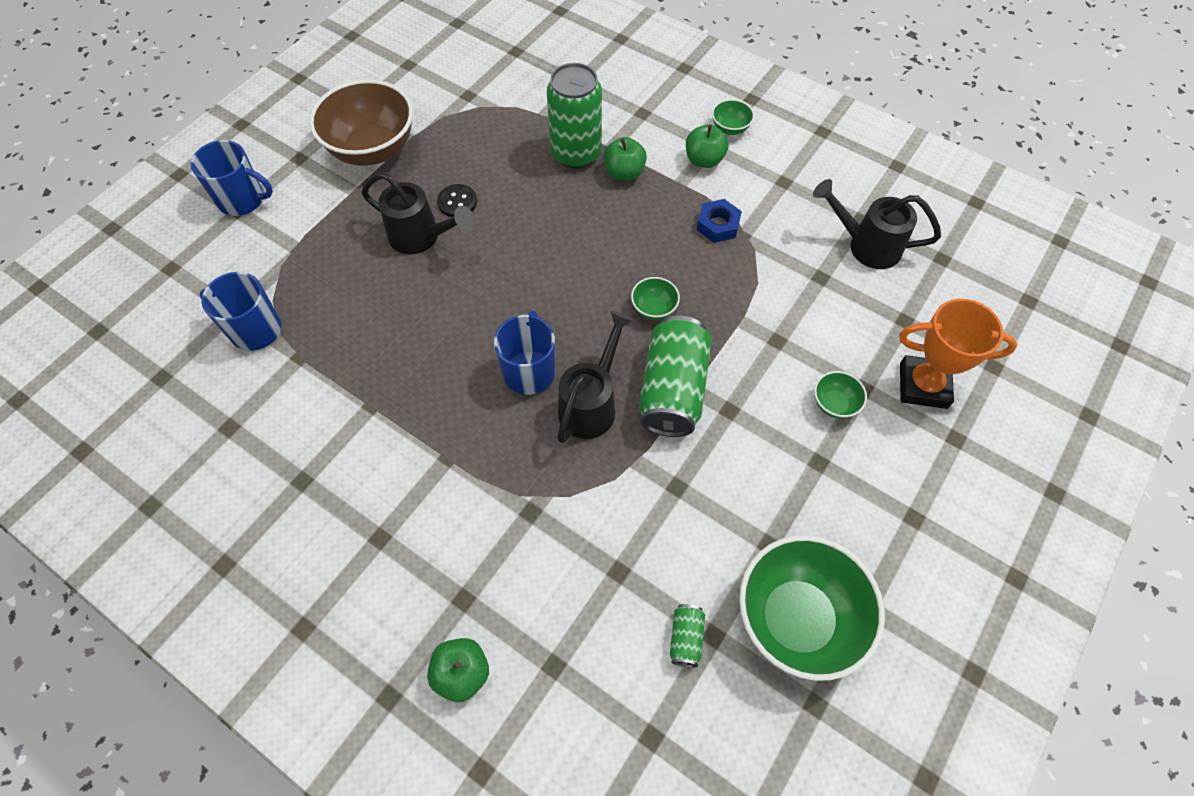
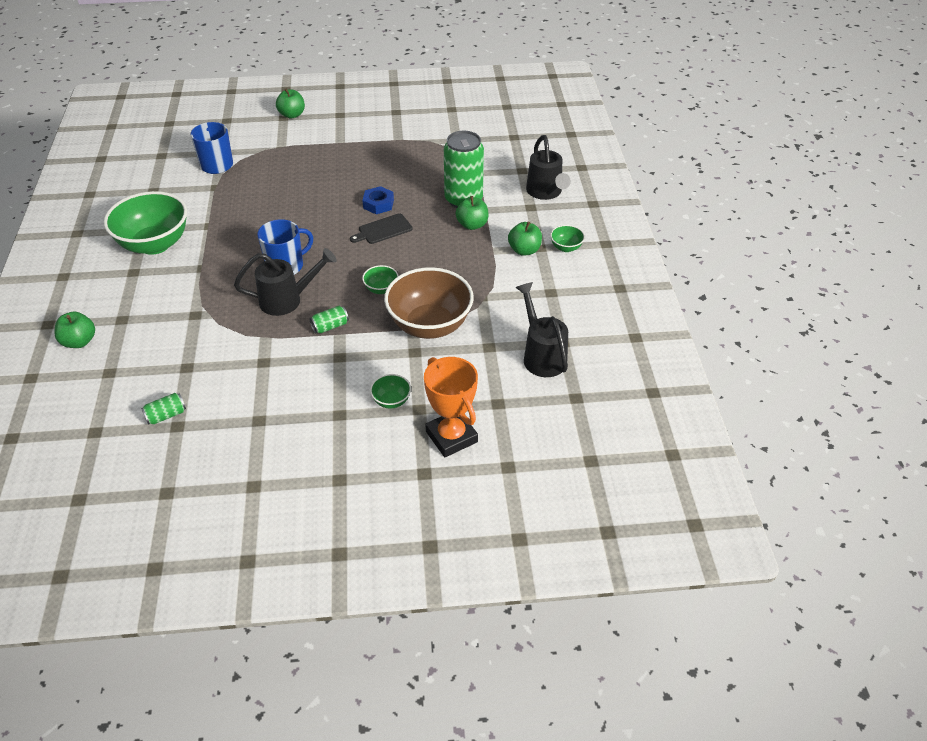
camera: 50 degrees right, 15 degrees down
blue mug [191,140,273,216] -> green apple [276,89,305,119]
brown bowl [309,79,413,166] -> brown bowl moved to [384,267,474,339]
black watering can [362,172,474,254] -> black watering can moved to [526,135,571,200]
black button [437,184,477,217] -> none
green can [638,315,712,437] -> green can [309,306,349,334], size x0.44
blue nut [697,199,742,243] -> blue nut moved to [362,186,394,214]
green bowl [739,535,885,681] -> green bowl moved to [104,191,187,255]
none -> black cutting board [350,213,413,244]

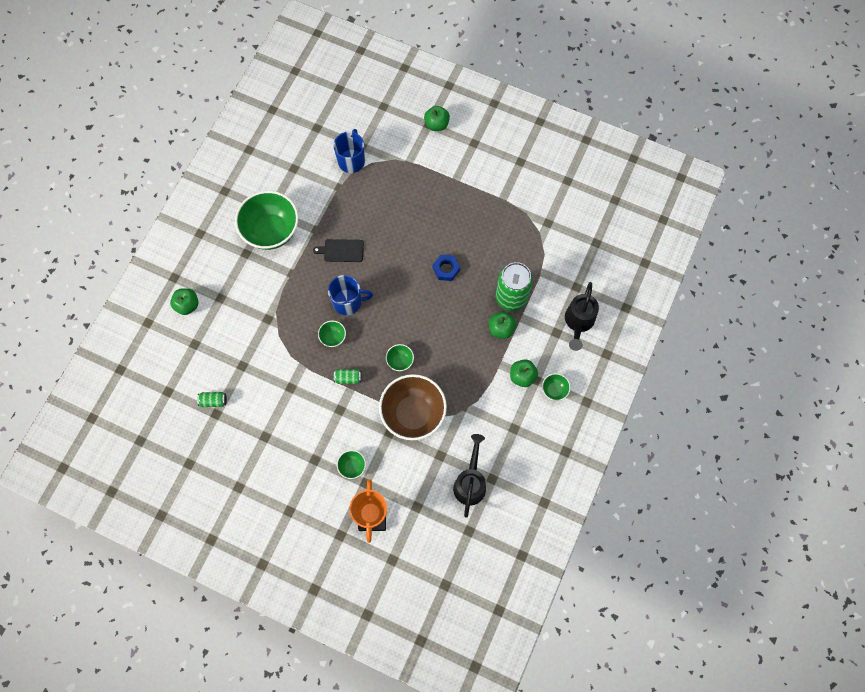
camera: 30 degrees right, 25 degrees up
black watering can [234,248,337,316] -> green bowl [318,320,346,347]
black cutting board [350,213,413,244] -> black cutting board moved to [313,239,364,262]

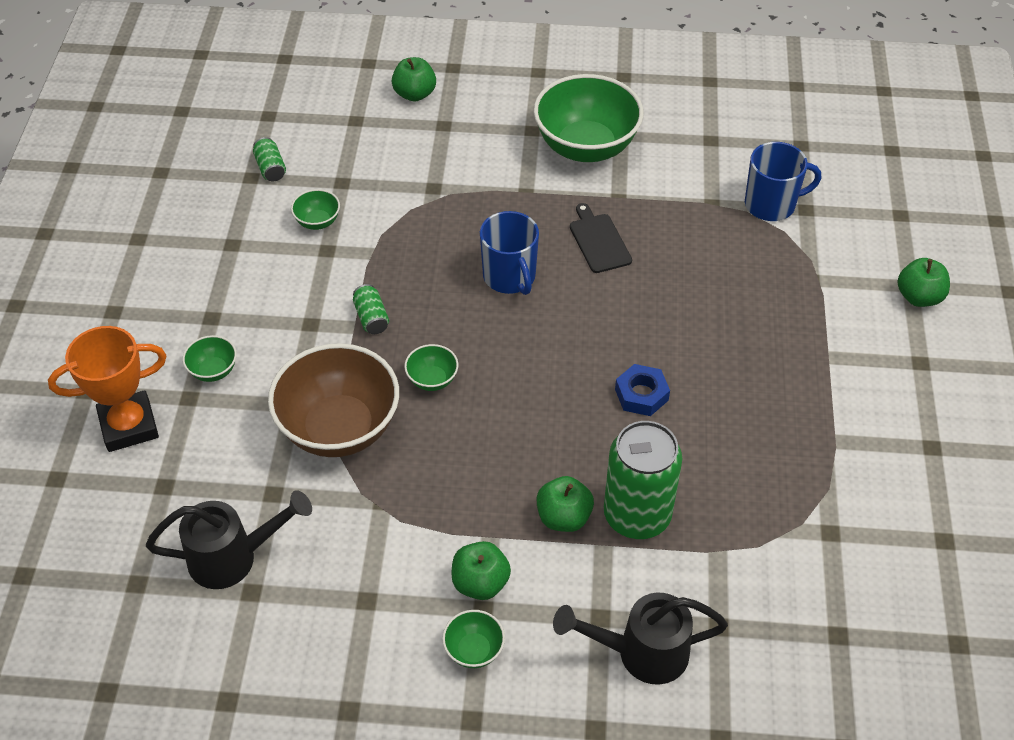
camera: 70 degrees right, 20 degrees down
green bowl [318,320,346,347] -> green bowl moved to [291,189,340,230]

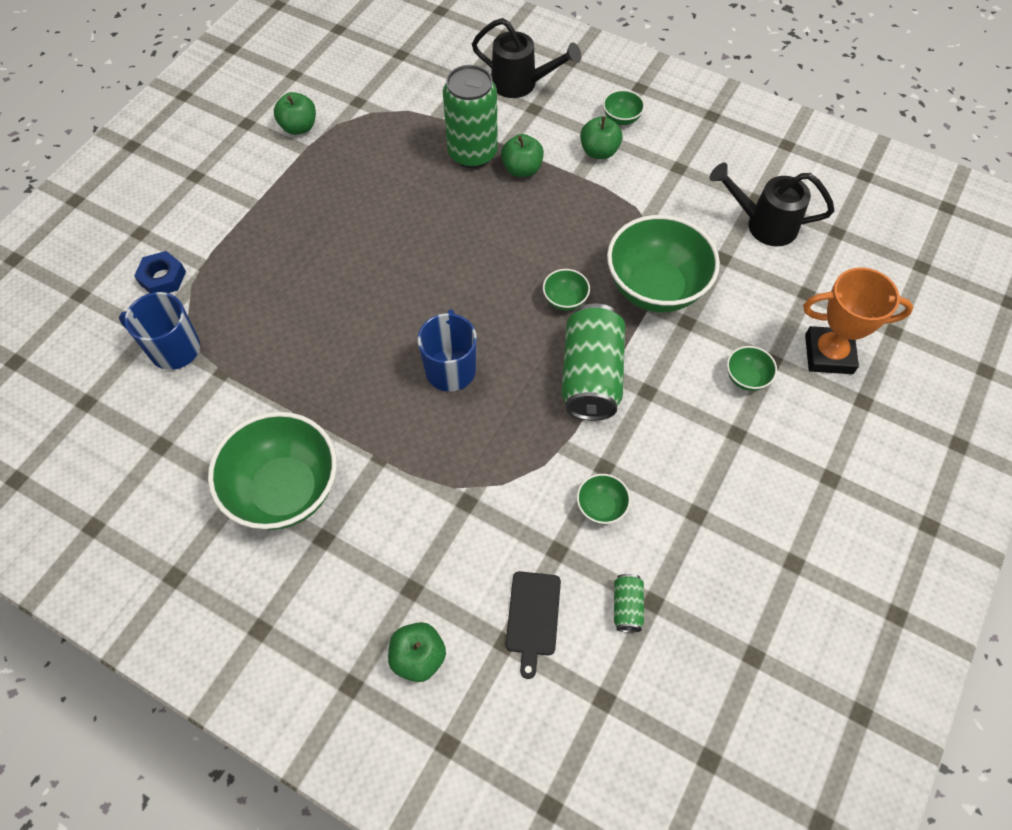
camera: 155 degrees left, 10 degrees up
brown bowl [268,343,399,457] -> green bowl [607,215,720,312]
green can [353,284,389,334] -> green can [561,303,625,421], size x2.28
black cutting board [570,203,632,273] -> black cutting board moved to [506,571,561,679]
blue nut [615,364,670,416] -> blue nut moved to [134,251,186,293]
green apple [898,258,950,307] -> green apple moved to [274,92,316,135]

